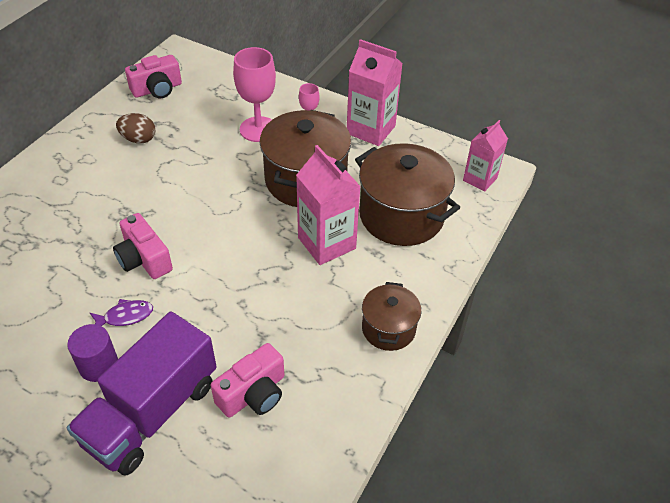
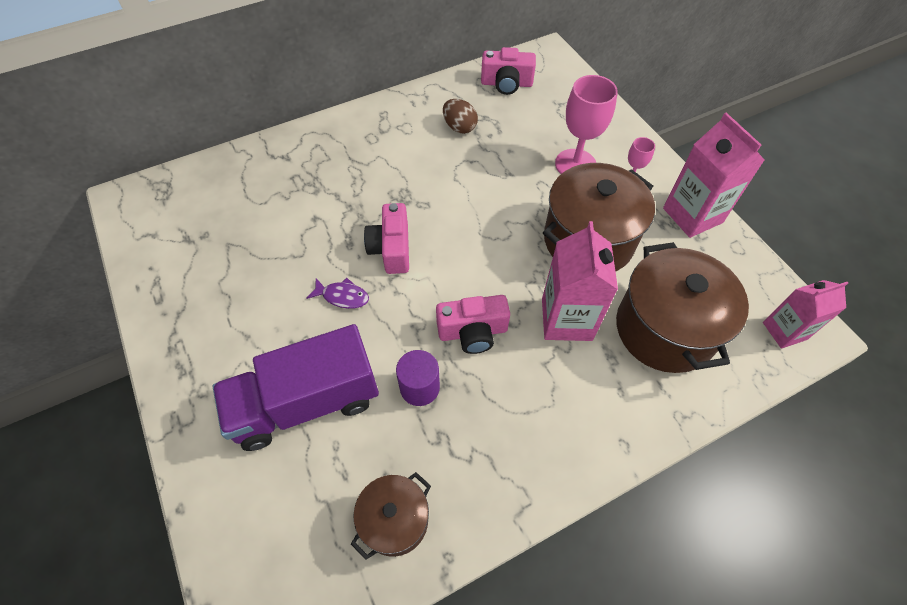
camera: 35 degrees right, 10 degrees up
purple cylinder [67,324,118,382] -> purple cylinder moved to [396,350,440,406]
pink camera [211,343,284,418] -> pink camera moved to [436,295,510,354]
brown pot [362,282,421,351] -> brown pot moved to [351,472,431,560]

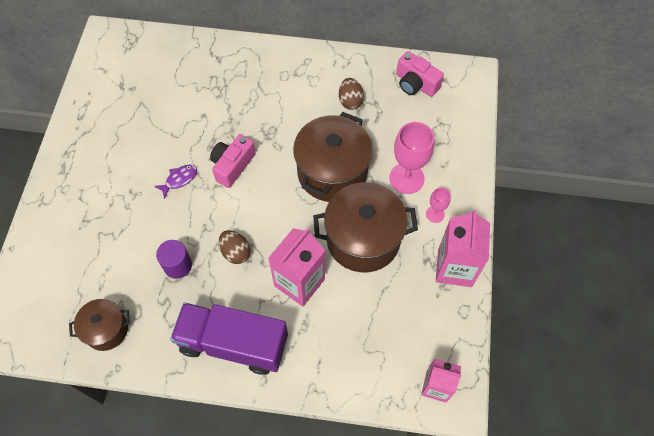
camera: 35 degrees right, 5 degrees up
purple truck [212,324,379,451] -> purple truck moved to [170,303,288,375]
purple fish [306,278,369,309] -> purple fish turned 90 degrees counterclockwise [154,165,197,199]
pink camera [436,295,510,354] -> brown egg [219,230,250,264]
brown pot [616,242,749,373] -> brown pot moved to [293,112,373,202]

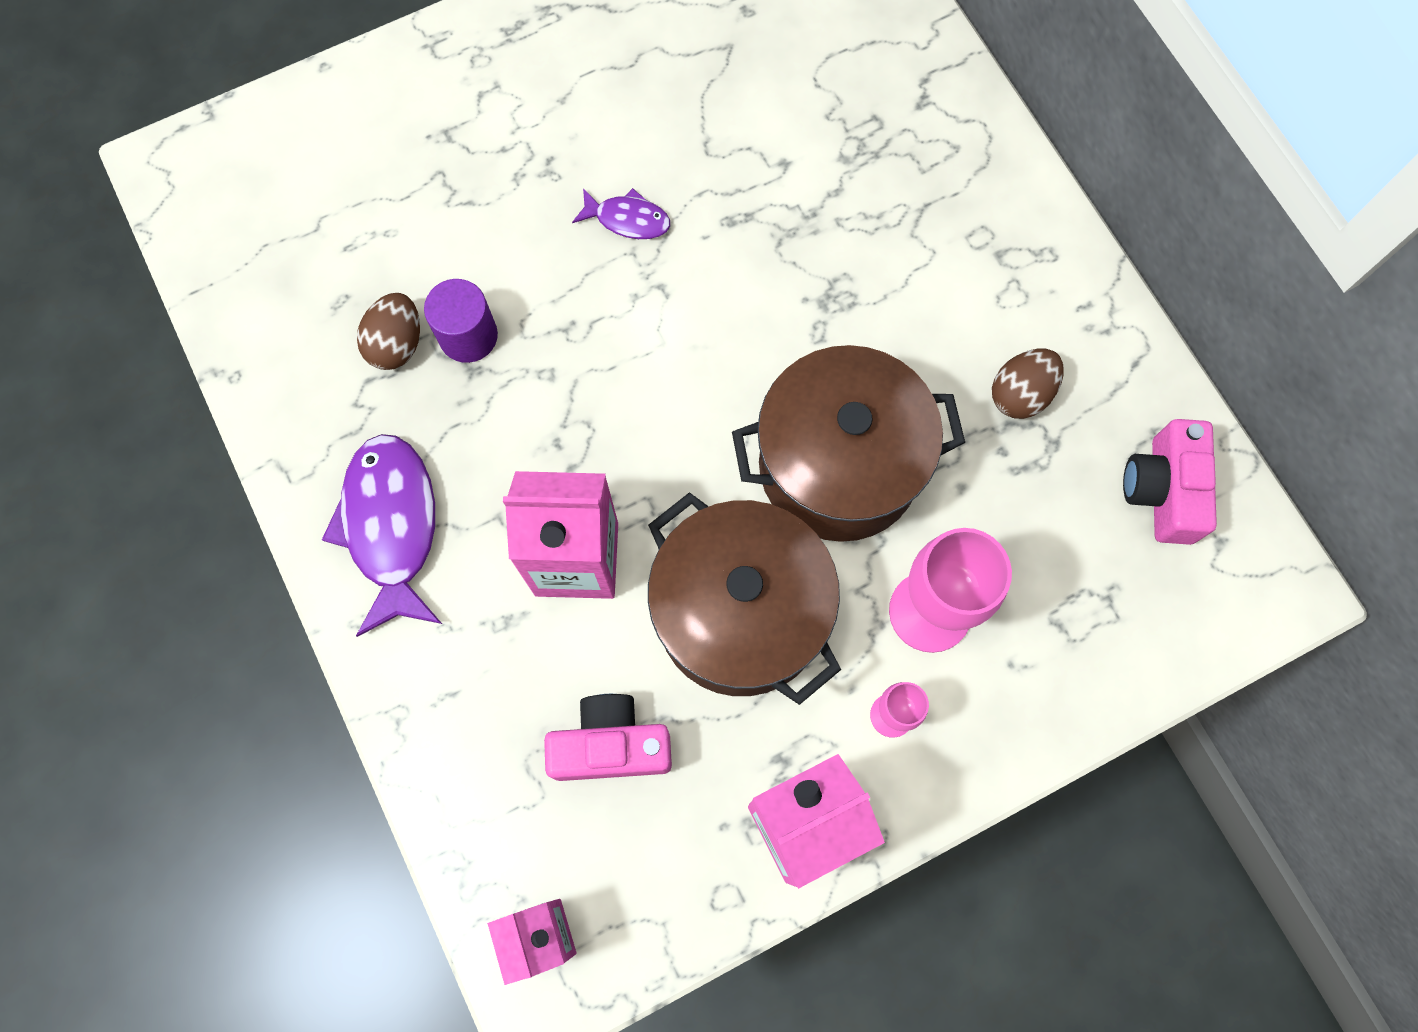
camera: 55 degrees right, 10 degrees up
brown pot [69,299,130,351] -> none
purple truck [170,303,288,375] -> purple fish [322,434,442,637]
pink camera [210,134,255,188] -> pink camera moved to [544,694,672,781]
brown egg [219,230,250,264] -> brown egg moved to [357,293,420,370]

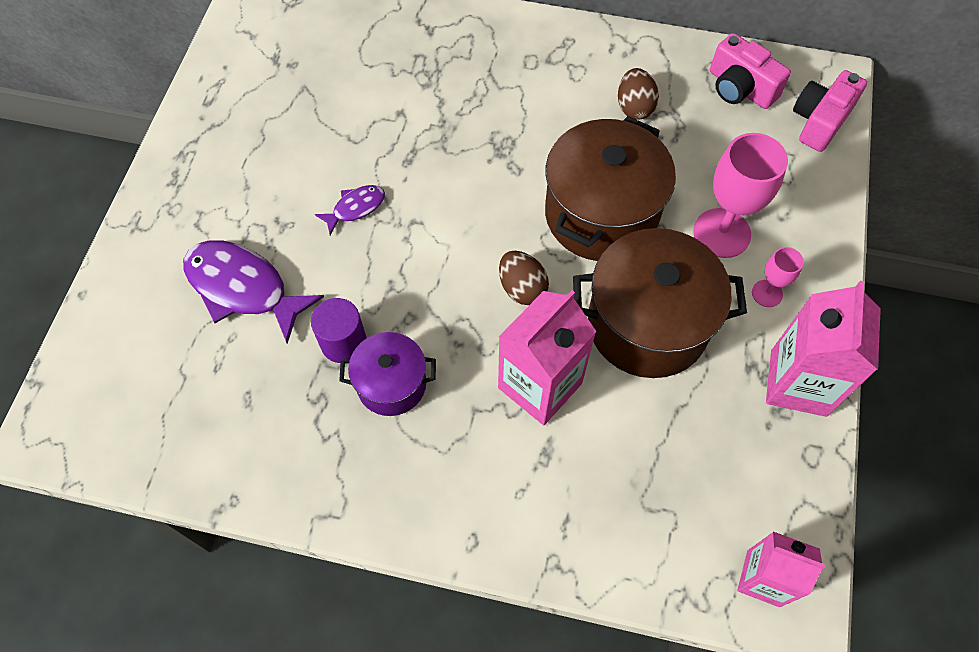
camera: 50 degrees left, 10 degrees down
purple fish [322,434,442,637] -> purple fish moved to [183,240,324,344]
brown egg [357,293,420,370] -> brown egg moved to [499,251,549,305]
pink camera [544,694,672,781] -> pink camera moved to [793,70,867,152]
none -> purple pot [339,332,436,416]

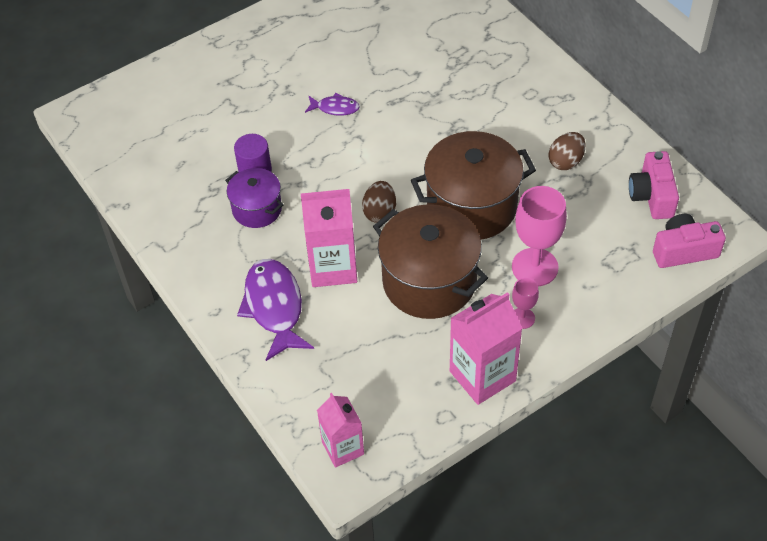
camera: 45 degrees right, 10 degrees down
purple fish [183,240,324,344] -> purple fish moved to [237,259,314,361]

